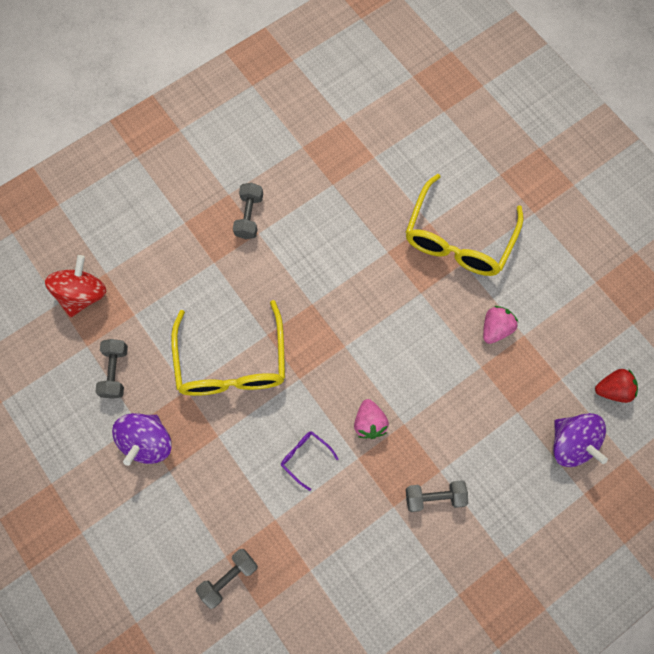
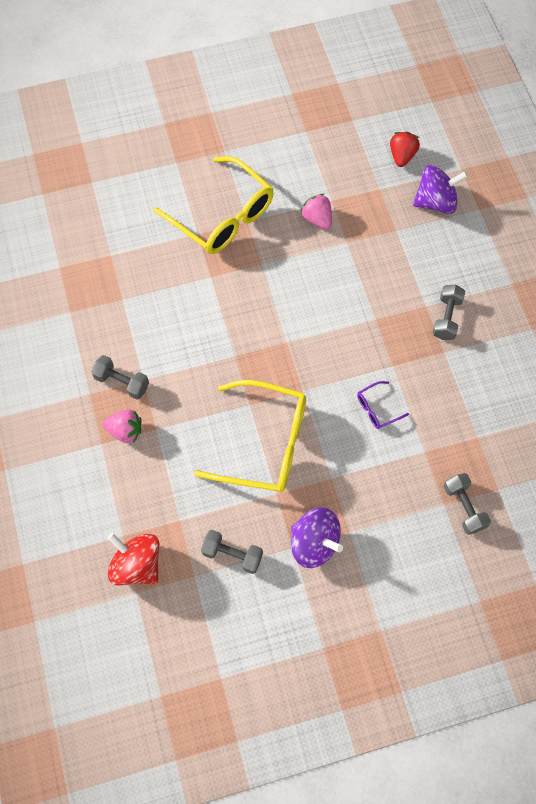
camera: 70 degrees left, 5 degrees down
pink strawberry [354,399,389,439] -> pink strawberry moved to [103,410,142,443]

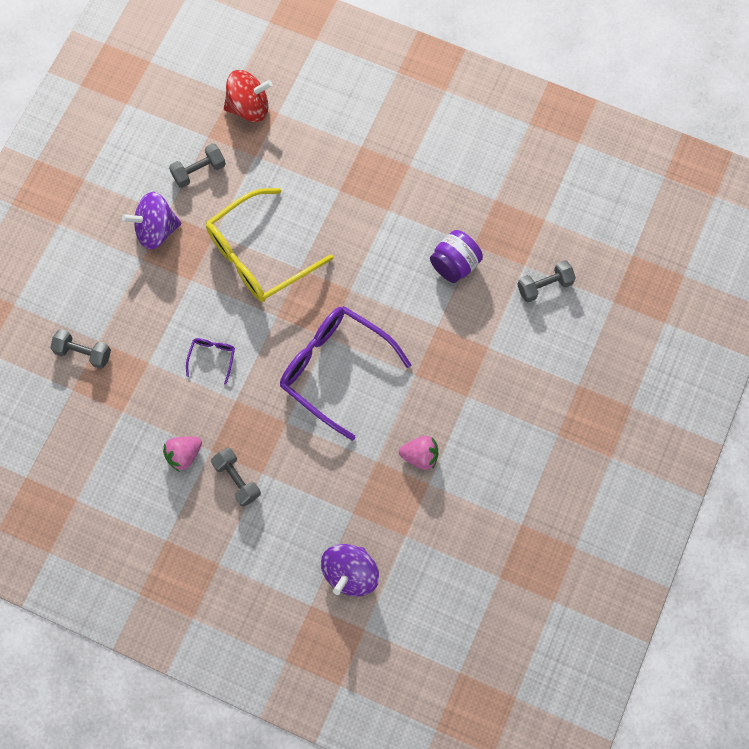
camera: 130 degrees right, 5 degrees up
grey dumbbell [91,355,149,400] -> grey dumbbell moved to [517,260,576,302]
pink strawberry [103,410,142,443] -> pink strawberry moved to [163,437,202,472]
yellow glasses [153,156,274,254] -> none
red strawberry [390,132,420,167] -> none
none -> purple glasses [280,306,411,441]
none -> purple jar [430,230,483,283]

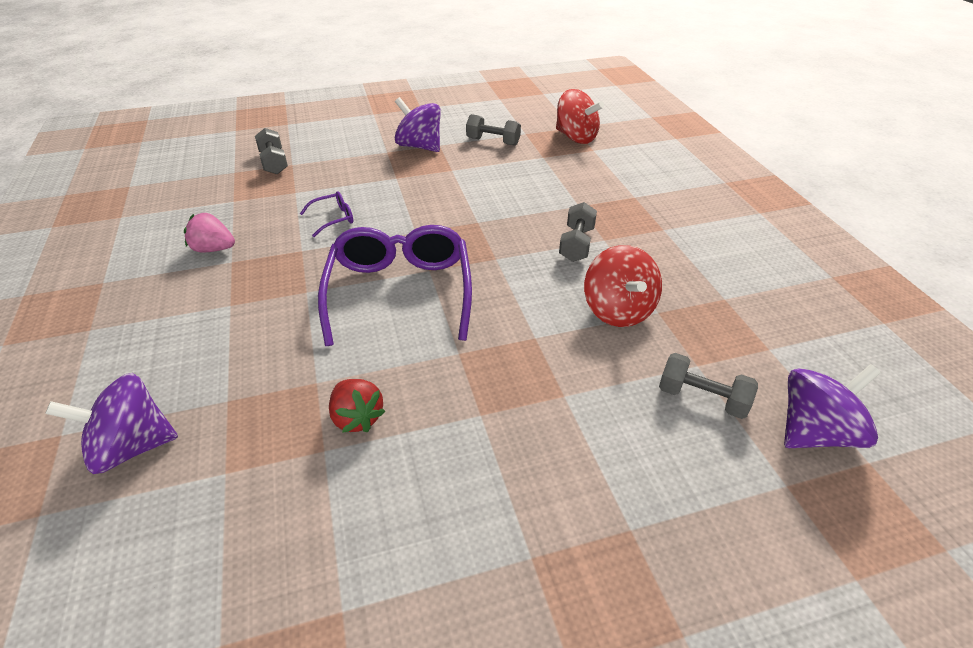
camera: 50 degrees right, 30 degrees down
yellow glasses [206,188,333,302] -> none
grey dumbbell [211,448,261,507] -> grey dumbbell moved to [559,202,597,262]
pink strawberry [399,436,438,470] -> red strawberry [329,379,385,433]
purple jar [430,230,483,283] -> red spinning top [584,245,662,327]
none -> purple spinning top [784,364,881,448]

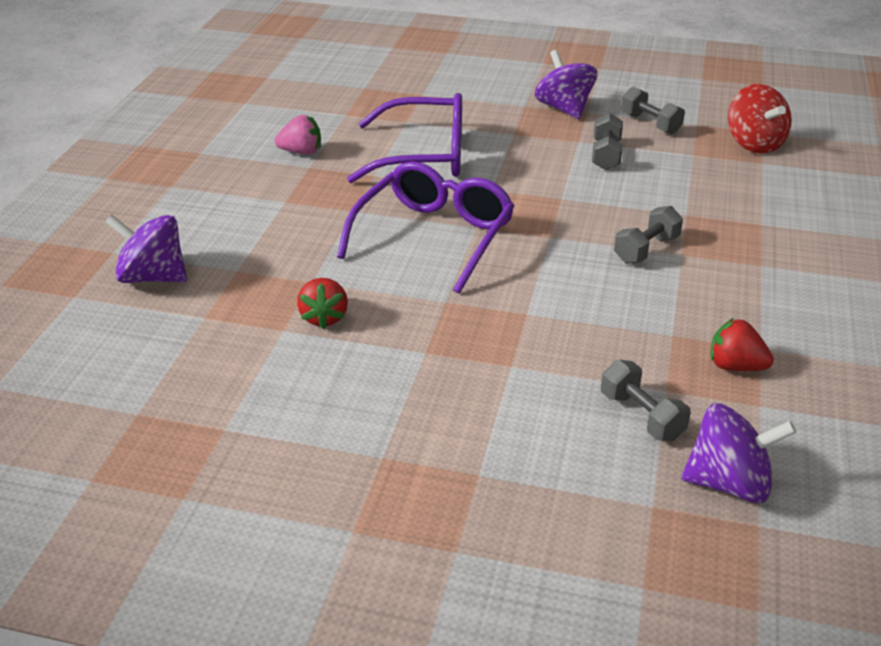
camera: 30 degrees right, 5 degrees down
pink strawberry [184,213,235,253] -> pink strawberry turned 135 degrees clockwise [275,115,321,155]
grey dumbbell [255,128,288,174] -> grey dumbbell moved to [592,113,623,170]
purple glasses [300,191,353,237] -> purple glasses [347,93,462,183], size x2.40
red spinning top [584,245,662,327] -> none
none -> red strawberry [711,318,774,371]

